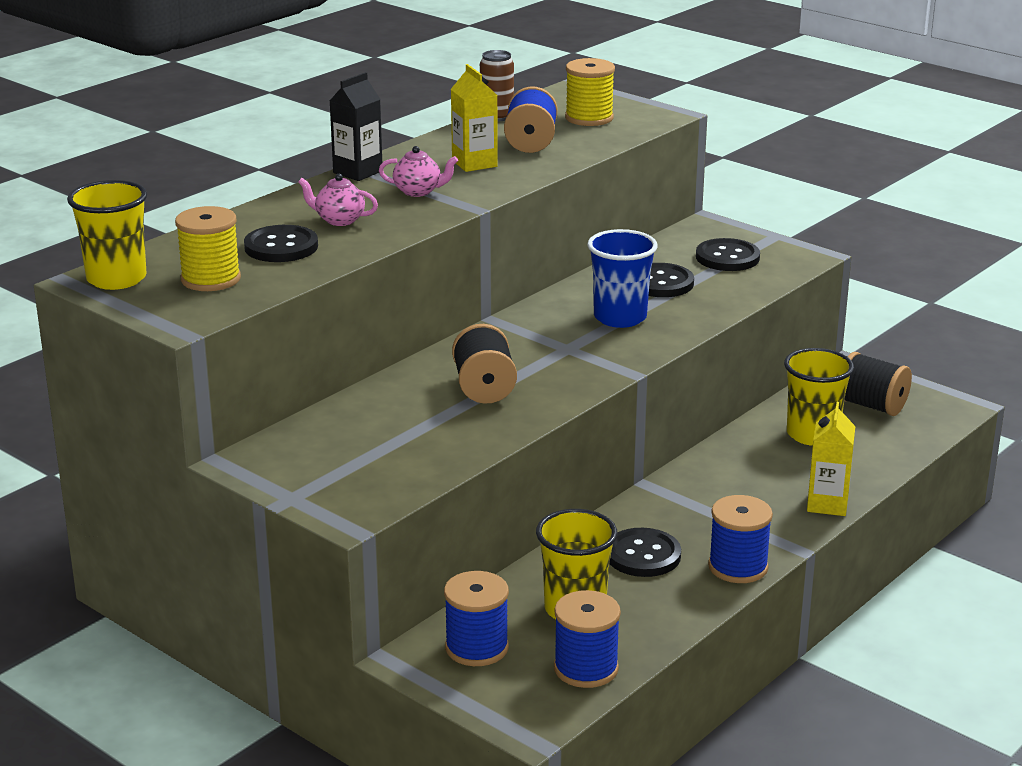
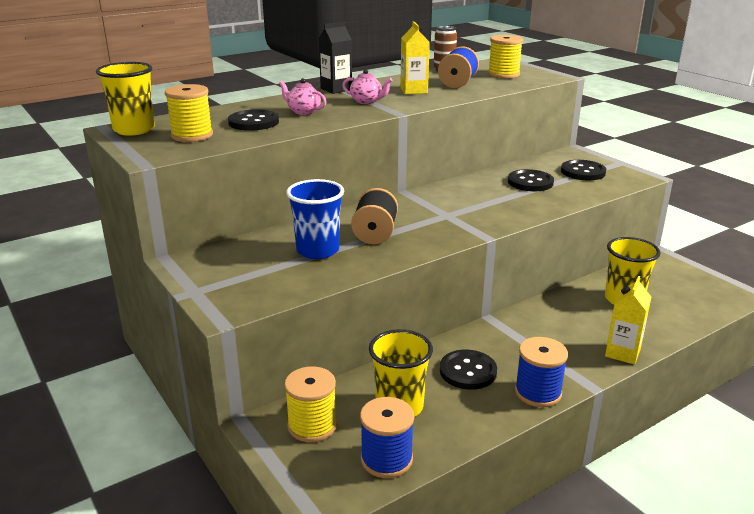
camera: 15 degrees right, 0 degrees up
blue spool [444,571,509,666] -> yellow spool [284,366,337,442]
blue cup [588,229,658,328] -> blue cup moved to [286,179,344,259]
black spool [844,352,912,416] -> none

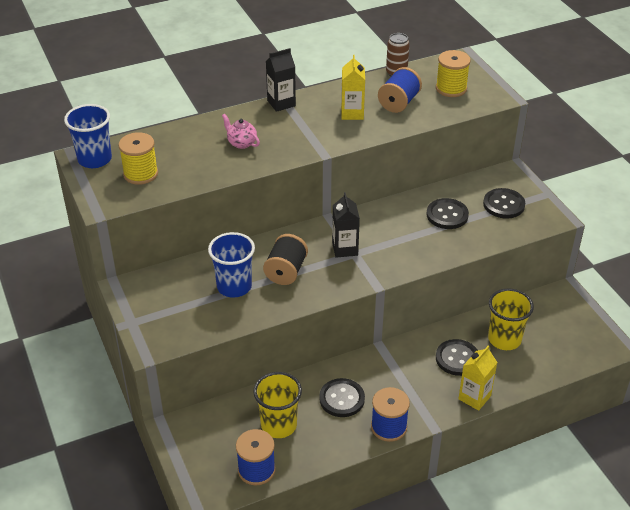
camera: 10 degrees right, 15 degrees up
yellow cup [96,62,155,136] -> blue cup [64,104,112,168]
black button [228,109,279,131] -> black button moved to [436,339,478,376]
yellow spool [284,366,337,442] -> none
pink teapot [342,69,393,104] -> none
none -> black carton [332,192,360,258]

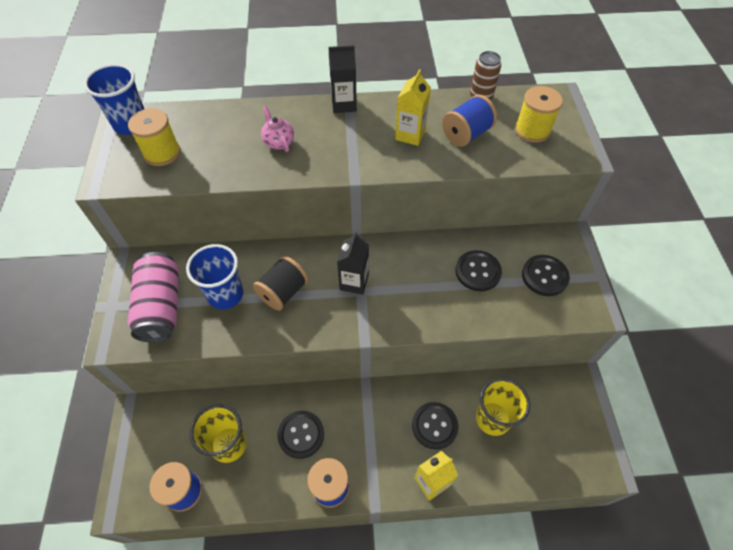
camera: 20 degrees right, 15 degrees up
none -> pink can [128,252,179,343]

